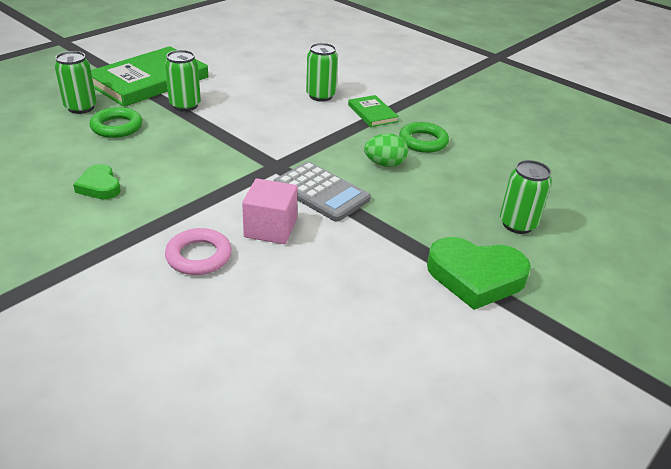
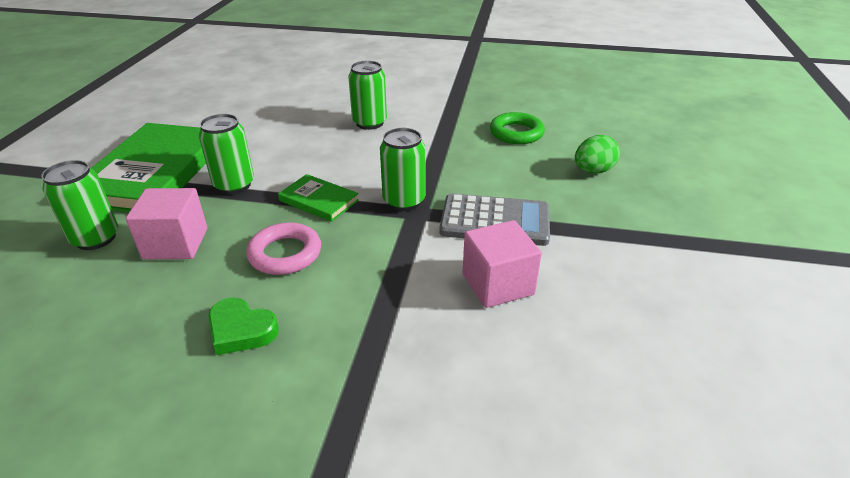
camera: 30 degrees left, 0 degrees up
green ring [90,107,142,138] -> pink cube [126,188,207,259]
pink ring [165,228,232,275] -> pink ring moved to [246,222,321,275]
green book [348,95,399,127] -> green book moved to [278,174,359,222]
green egg [364,133,408,167] -> green egg moved to [575,135,620,174]
green heart [427,237,531,310] -> none
green can [500,160,552,234] -> green can moved to [380,128,425,211]

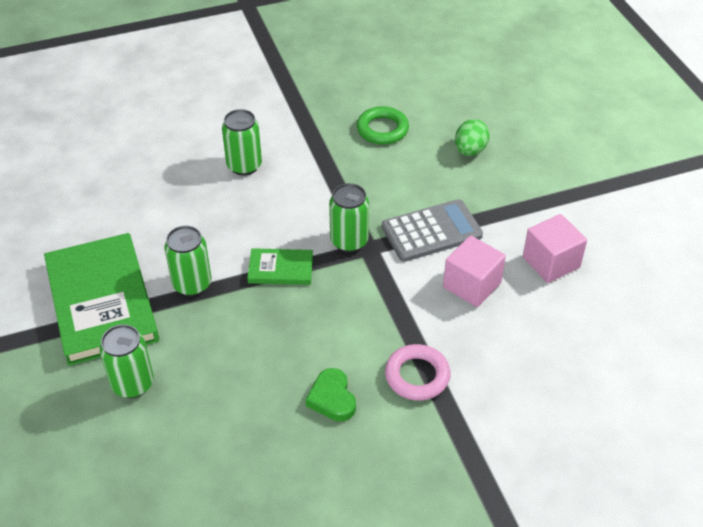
camera: 30 degrees left, 10 degrees up
pink cube [126,188,207,259] -> pink cube moved to [523,214,587,283]
green heart [208,298,279,355] -> green heart turned 75 degrees clockwise [306,368,356,422]
pink ring [246,222,321,275] -> pink ring moved to [385,344,451,401]

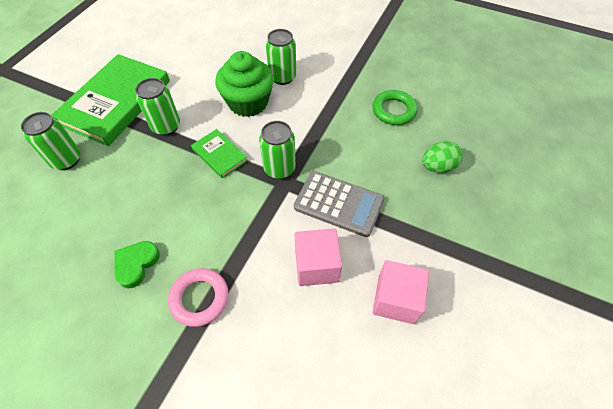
camera: 45 degrees right, 10 degrees up
none -> green cupcake [215,51,274,117]

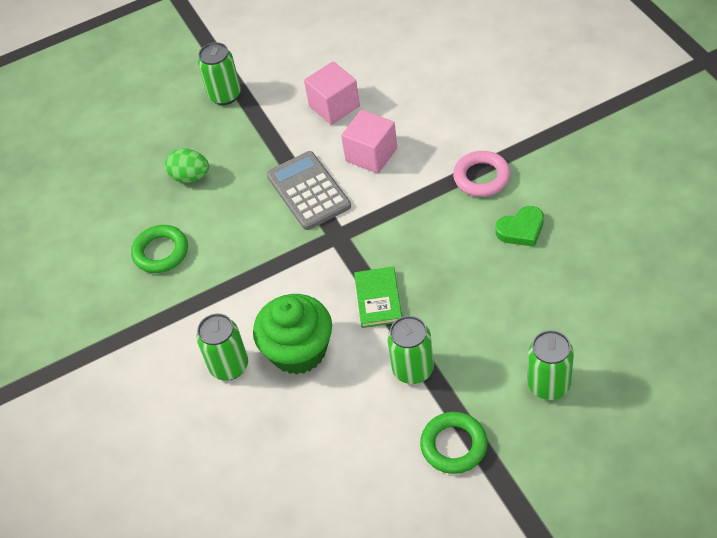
camera: 135 degrees left, 5 degrees down
green book [51,54,170,146] -> green ring [420,412,488,474]
green can [259,121,296,179] -> green can moved to [198,42,241,105]

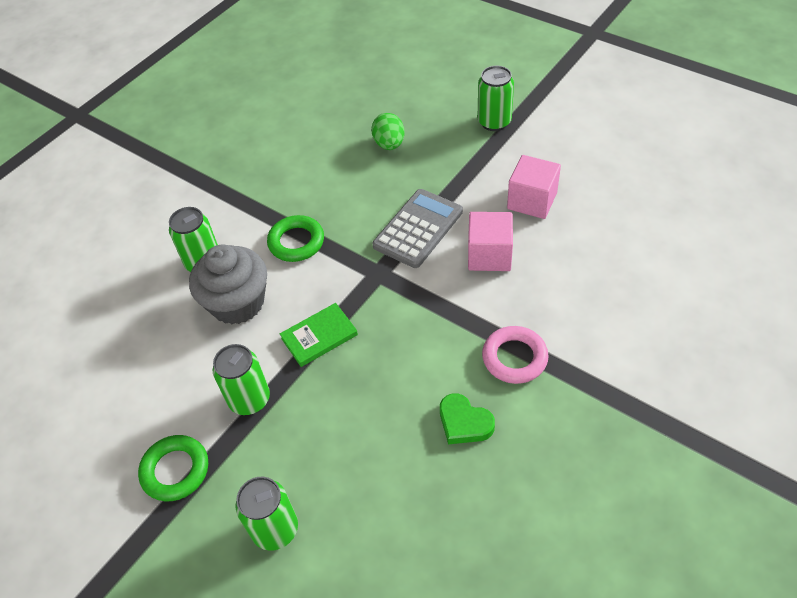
camera: 60 degrees right, 0 degrees up
green ring [131,225,188,273] -> green ring moved to [267,215,324,262]
green cupcake [253,294,332,375] -> grey cupcake [189,244,267,324]

